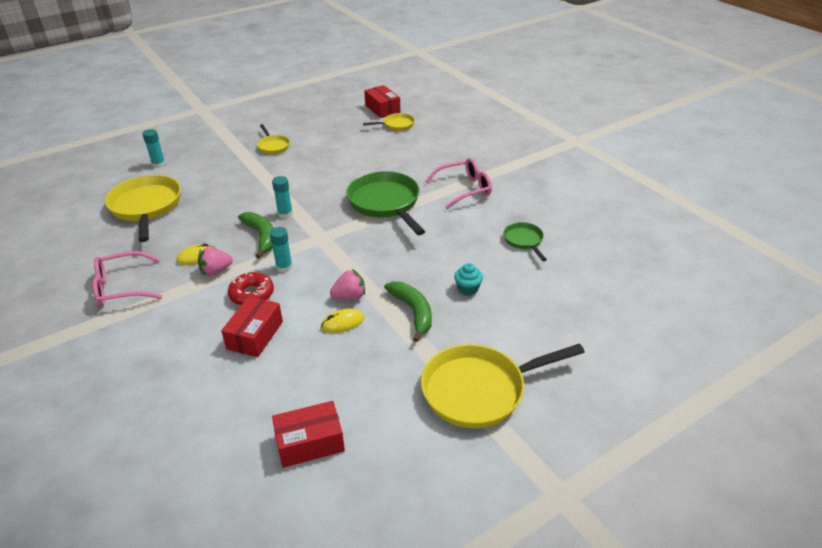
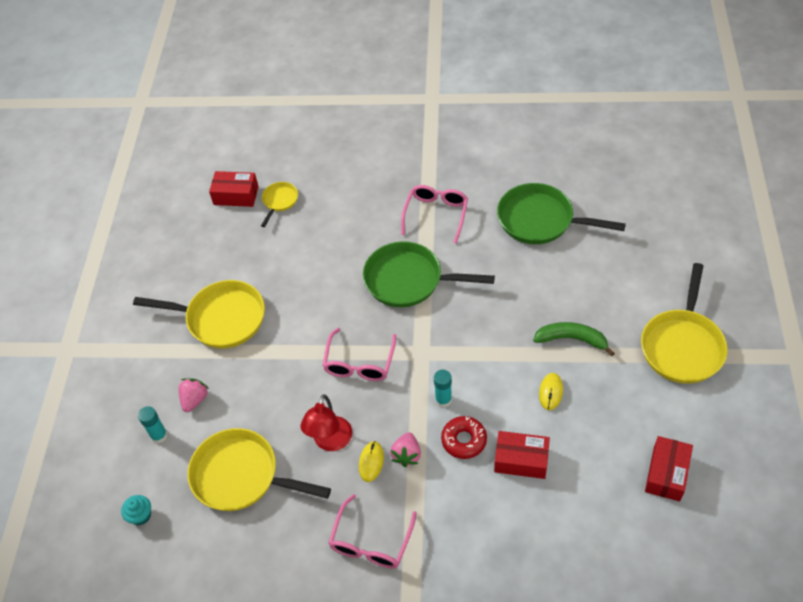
camera: 50 degrees left, 15 degrees up
red box [221,296,283,357] -> red box turned 45 degrees counterclockwise [494,431,550,479]
green banana [238,212,273,258] -> none
yellow pan [257,124,290,154] -> yellow pan [133,280,265,348], size x1.98
turquoise glue stick [272,176,293,219] -> pink glasses [323,328,396,381]
pink strawberry [330,269,365,300] -> pink strawberry moved to [178,378,209,412]
turquoise cupcake [454,263,483,296] -> turquoise cupcake moved to [121,495,151,525]
green pan [503,222,547,261] -> green pan [497,183,626,244], size x1.98
none -> red lamp [300,394,352,451]

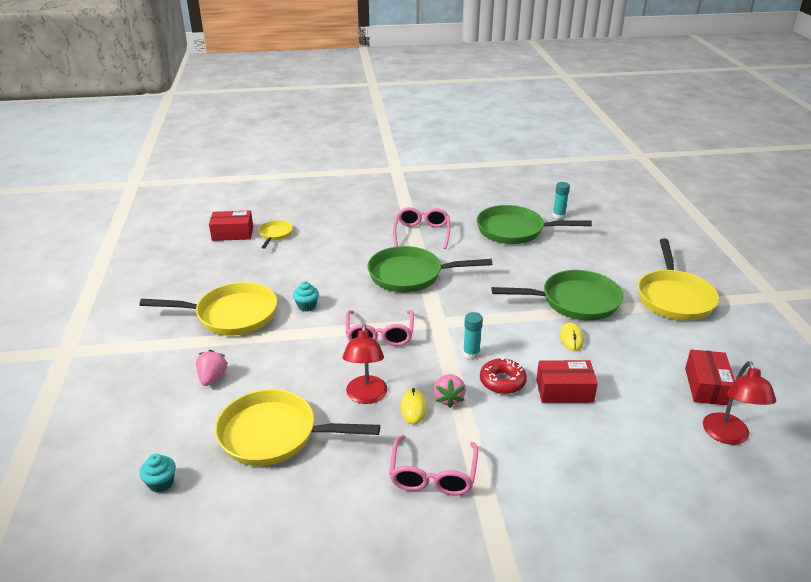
camera: 15 degrees left, 20 degrees down
turquoise glue stick [138,406,168,443] -> turquoise glue stick moved to [553,182,570,219]
green banana [533,322,615,356] -> green pan [492,270,623,321]
none -> turquoise cupcake [293,281,319,311]
none -> red lamp [703,361,776,445]

